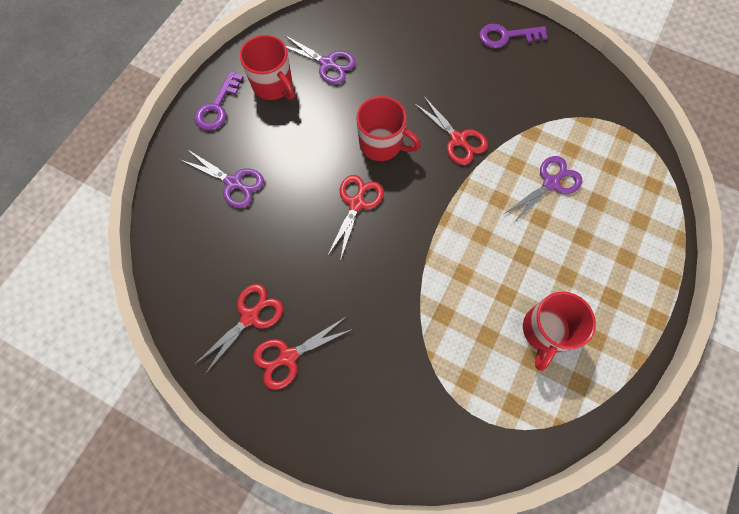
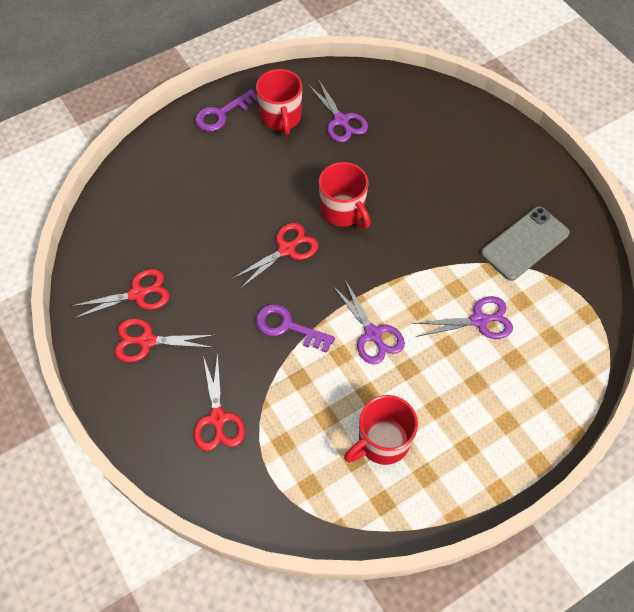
camera: 30 degrees right, 10 degrees down
purple scissors [181,149,264,208] -> purple scissors moved to [333,280,405,364]
red scissors [414,97,488,165] -> red scissors moved to [194,352,245,451]
purple key [479,24,548,48] -> purple key moved to [256,304,335,353]
none -> grey phone [481,207,570,281]

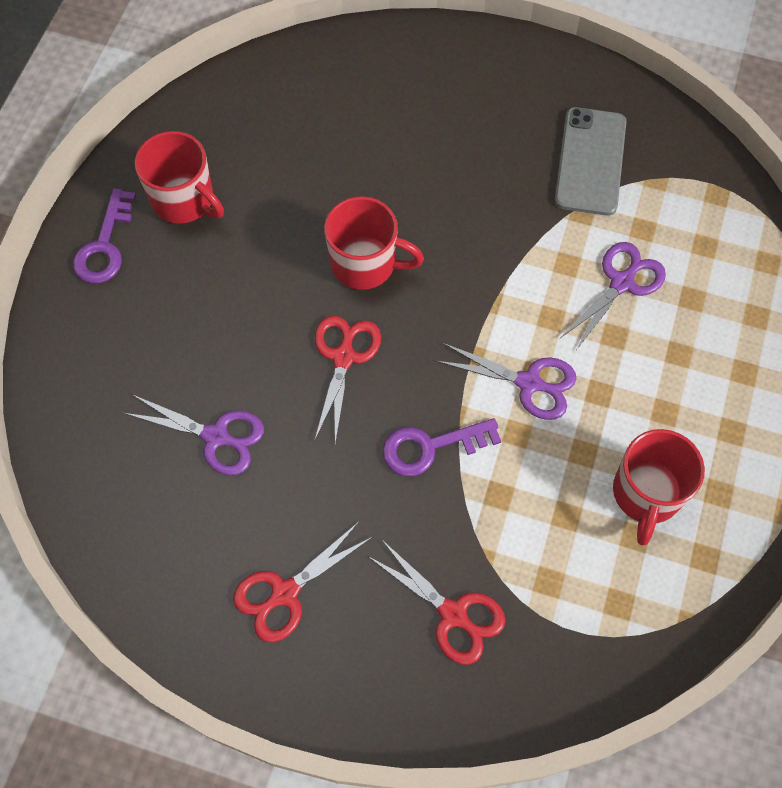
camera: 40 degrees left, 5 degrees up
red scissors [72,269,170,319] -> none
purple scissors [308,79,368,142] -> purple scissors moved to [124,395,264,475]

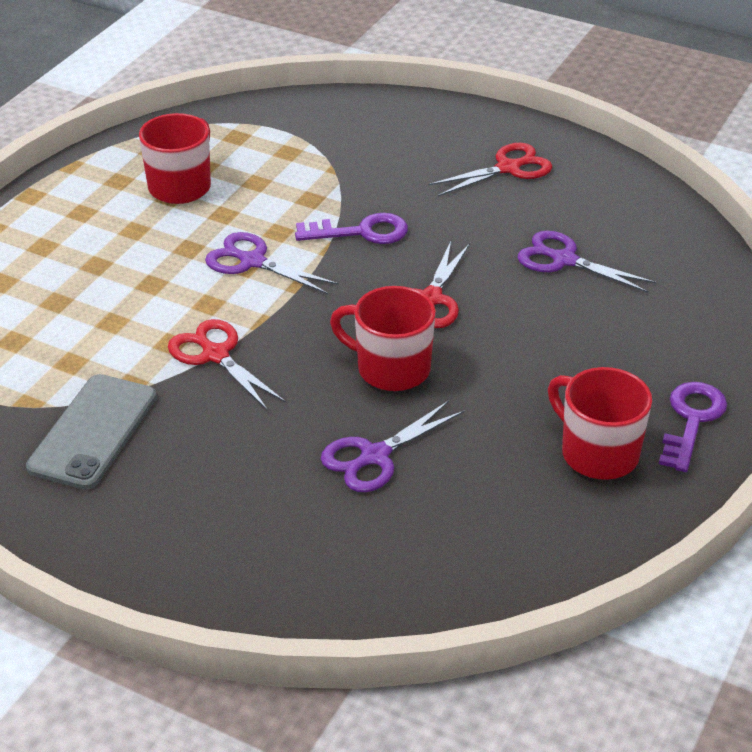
camera: 170 degrees left, 25 degrees down
red scissors [368,539,506,665] -> red scissors moved to [168,319,286,410]
purple scissors [560,242,666,350] -> purple scissors moved to [321,401,464,492]

